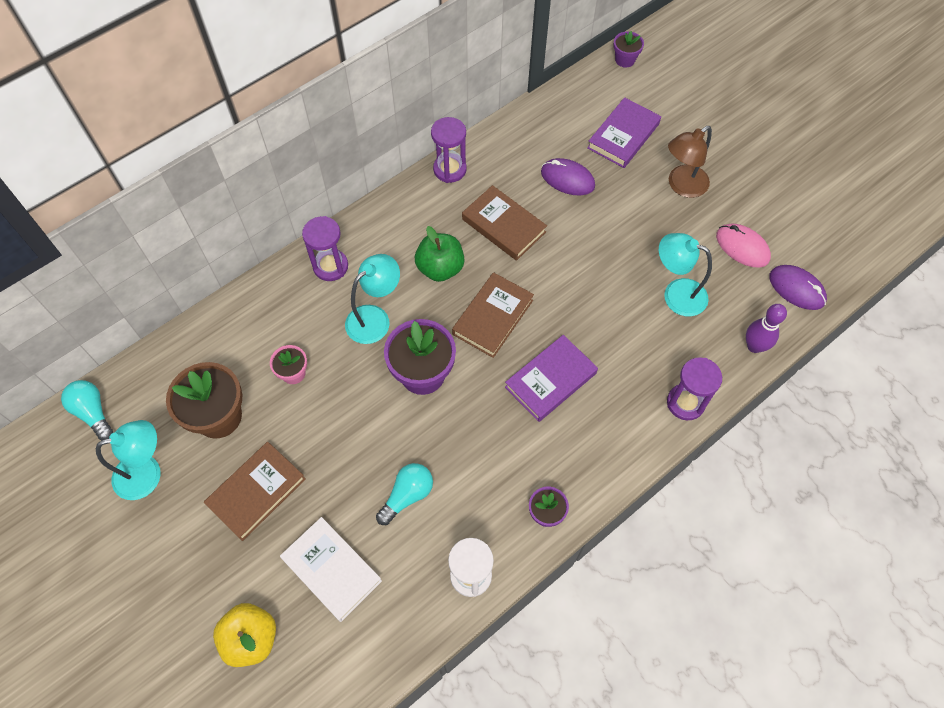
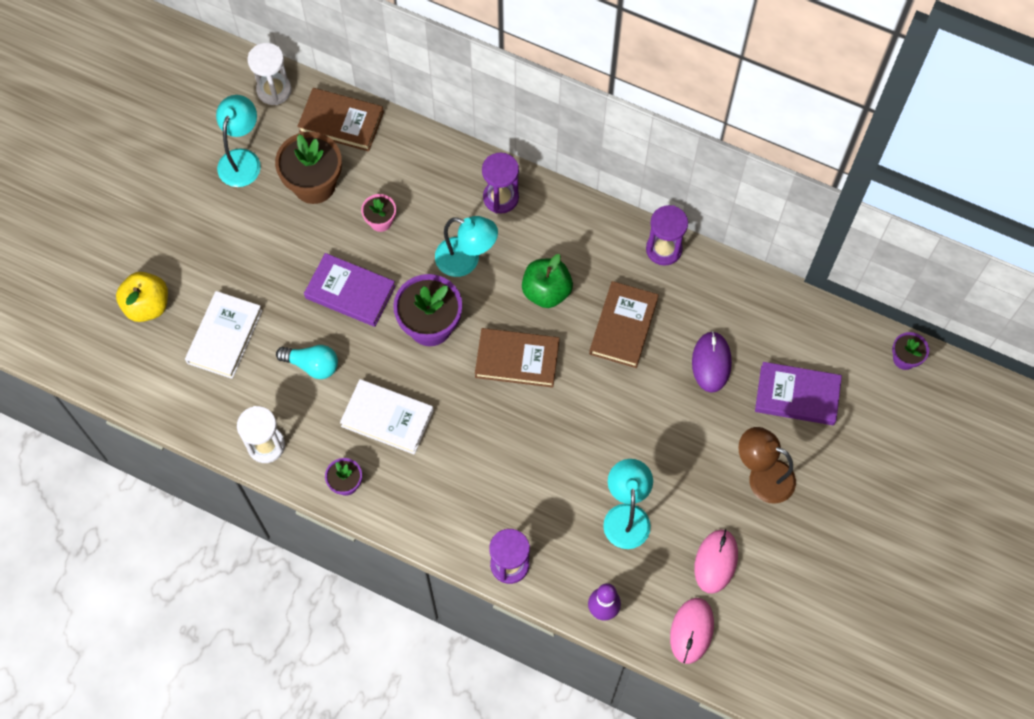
camera: 65 degrees right, 5 degrees up
turquoise light bulb [61,380,113,440] -> white hourglass [248,43,291,105]
turquoise lamp [96,420,161,500] -> turquoise lamp turned 120 degrees counterclockwise [216,95,261,187]
brown book [204,442,306,541] -> brown book moved to [297,88,384,151]
purple book [505,335,598,422] -> purple book moved to [304,253,396,327]
purple mouse [769,265,827,310] -> pink mouse [670,598,714,664]
none -> white book [340,379,434,454]

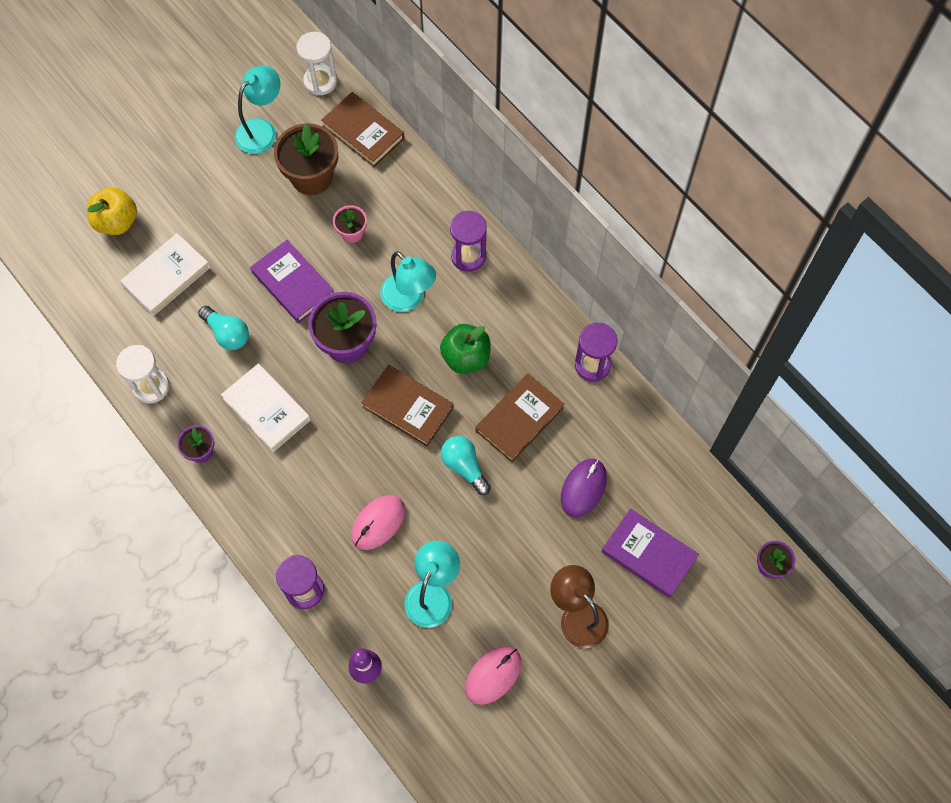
camera: 25 degrees right, 0 degrees up
pink mouse [670,598,714,664] -> pink mouse moved to [351,495,405,550]
none -> turquoise light bulb [441,436,491,495]

